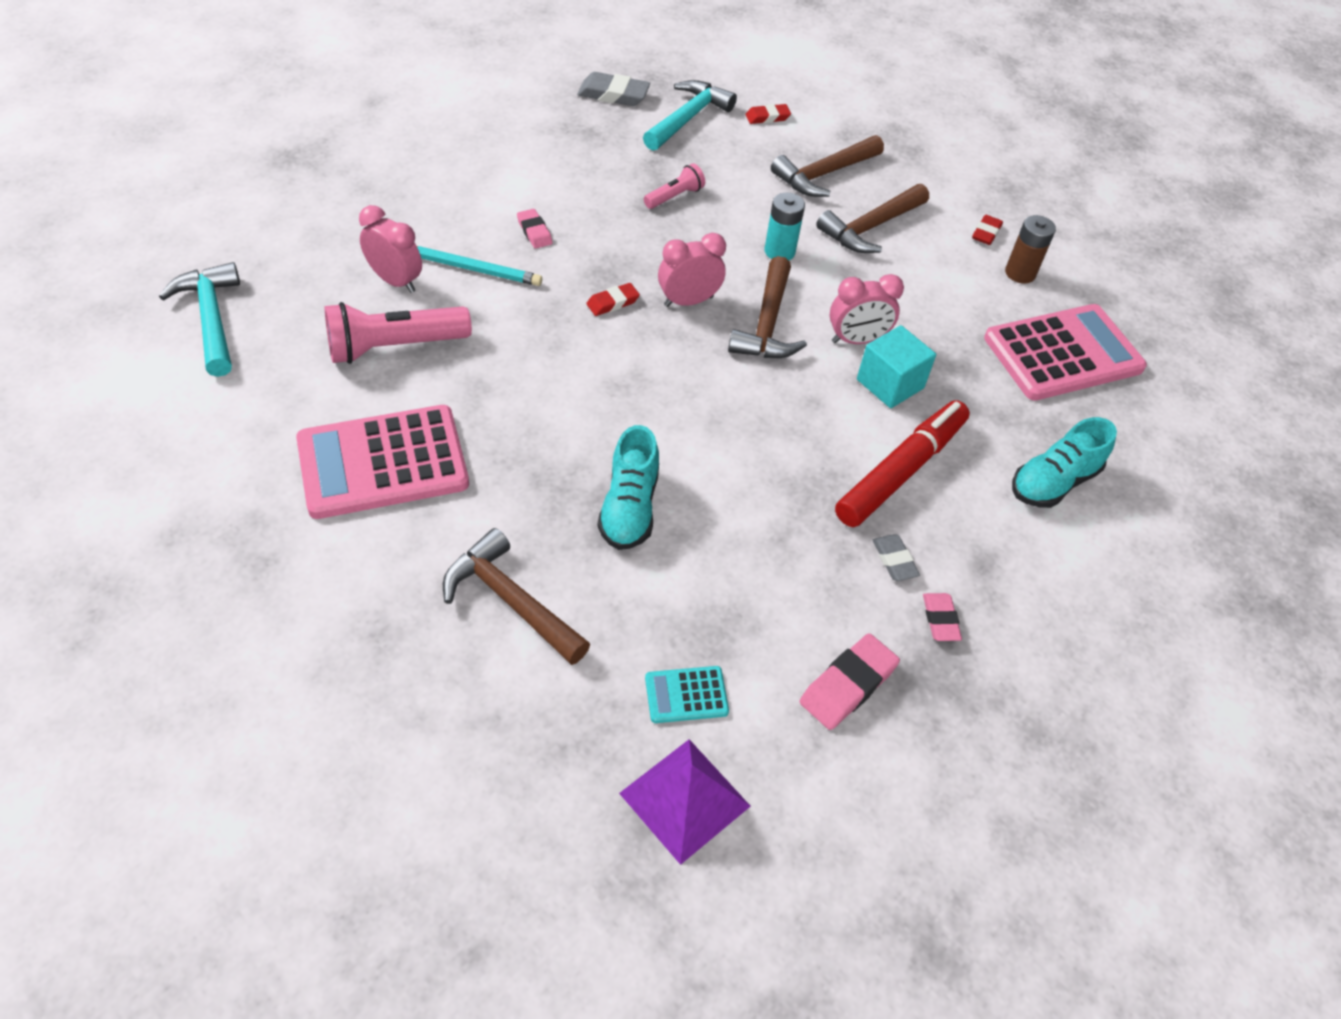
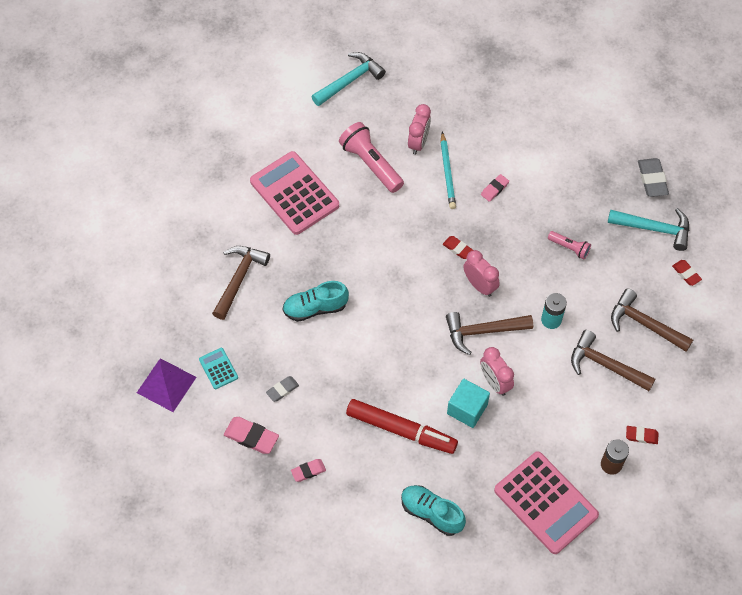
camera: 75 degrees right, 10 degrees up
grey eraser [873,534,920,581] -> grey eraser moved to [266,376,299,402]

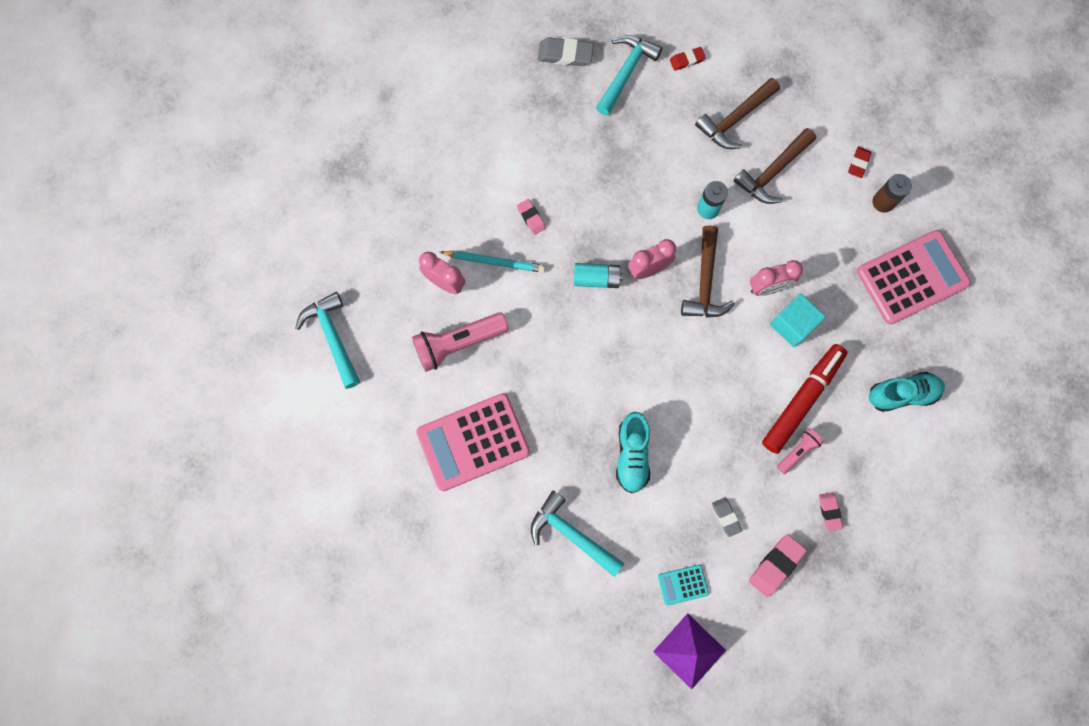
camera: 75 degrees left, 15 degrees up
brown hammer [212,246,270,320] -> turquoise hammer [531,491,624,577]
turquoise shoe [401,485,466,536] -> turquoise shoe turned 150 degrees counterclockwise [869,372,945,412]
red eraser [443,236,473,259] -> turquoise battery [574,263,623,288]
pink flashlight [548,231,591,259] -> pink flashlight moved to [777,428,824,474]

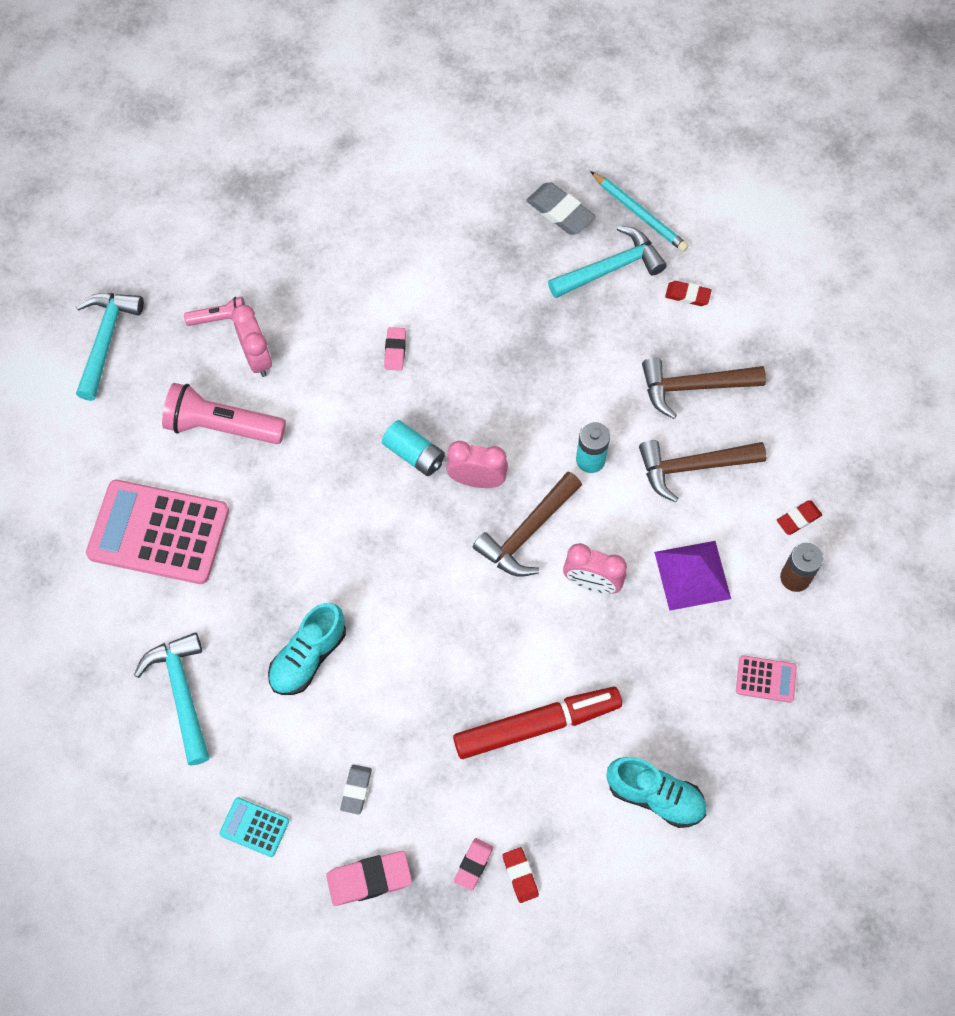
camera: 35 degrees right, 10 degrees down
turquoise pencil [440,251,546,273] -> turquoise pencil moved to [590,171,689,252]
purple pyramid [653,613,726,689] -> purple pyramid moved to [654,541,731,611]
turquoise cube [770,293,826,347] -> none
pink flashlight [777,428,824,474] -> pink flashlight moved to [184,297,246,326]
pink calculator [857,230,971,325] -> pink calculator [736,655,797,703], size x0.44
none -> red eraser [503,847,539,903]

